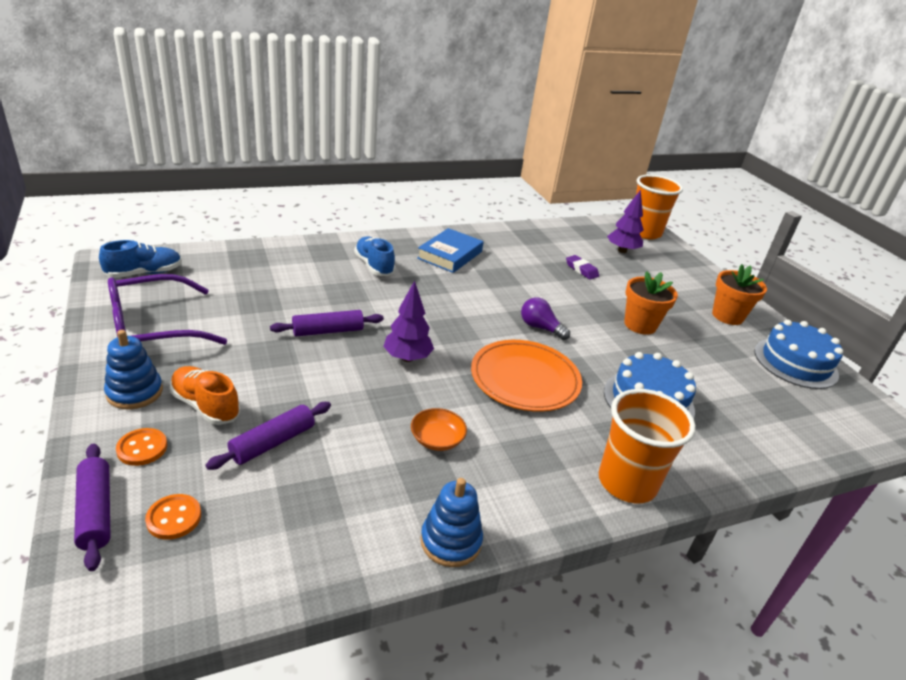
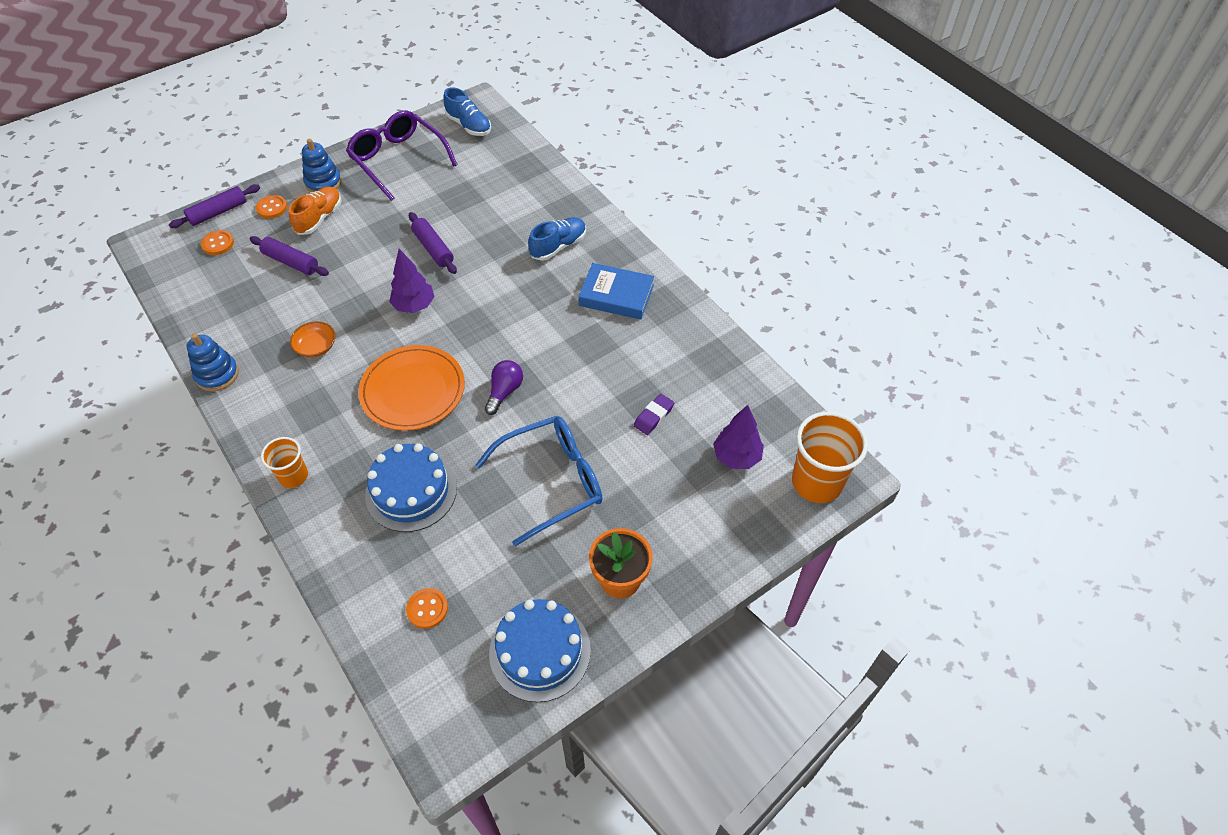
camera: 80 degrees right, 20 degrees up
orange cup [599,389,696,503] -> orange cup [261,437,308,488], size x0.57
orange flower pot [624,271,678,335] -> blue glasses [476,416,603,546]
none -> orange button [406,588,448,629]

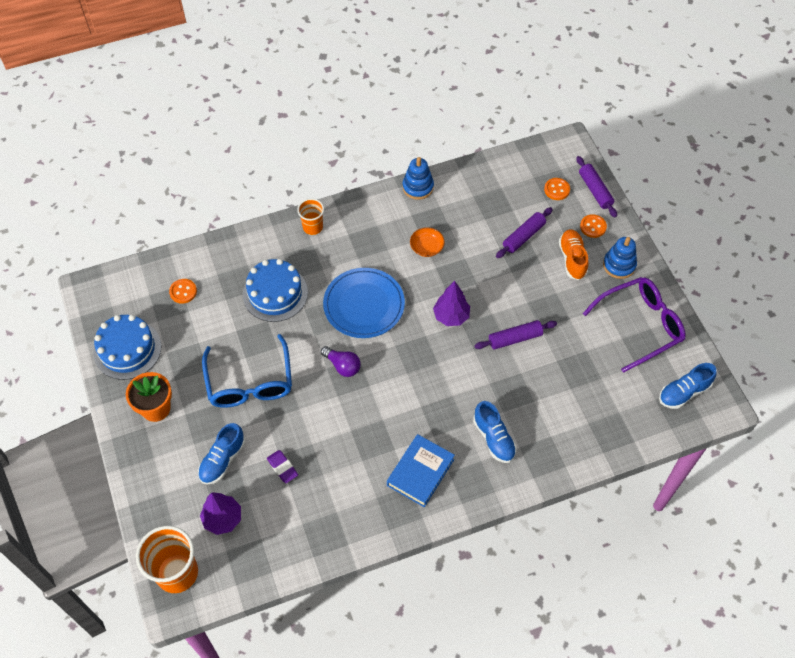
camera: 105 degrees right, 5 degrees up
orange shoe [289,186,342,235] -> orange shoe turned 135 degrees counterclockwise [559,229,589,280]
orange plate [358,345,465,431] -> blue plate [323,268,405,338]
none -> blue shoe [198,423,245,484]

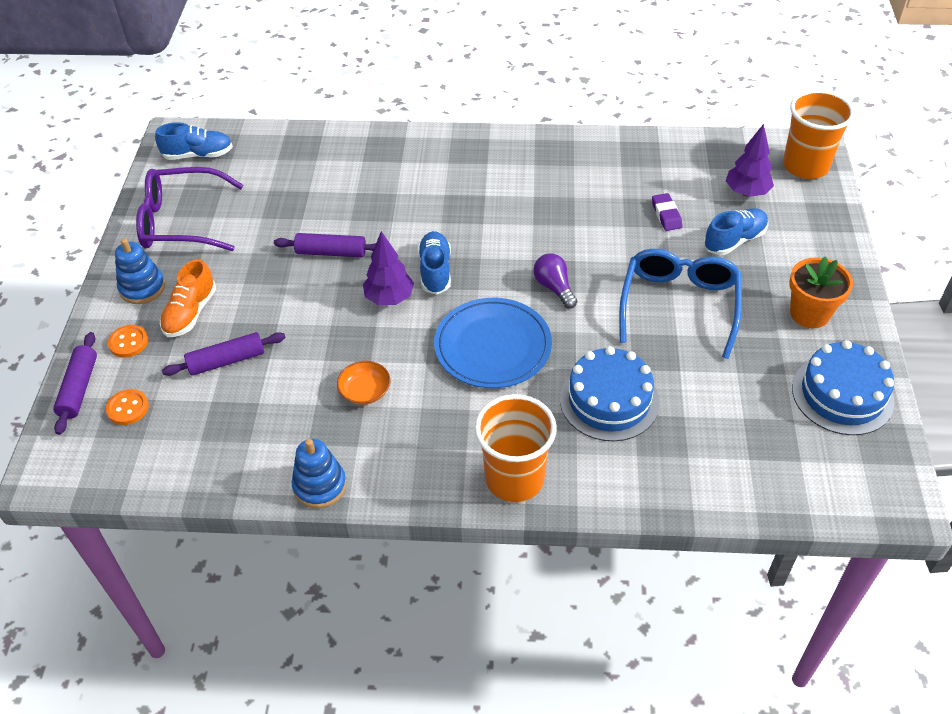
camera: 155 degrees left, 10 degrees down
orange button [169,279,197,304] -> none
orange cup [297,198,324,235] -> orange cup [475,394,557,502], size x1.75
blue book [387,434,455,507] -> none
blue shoe [473,401,517,463] -> blue shoe moved to [418,231,451,295]

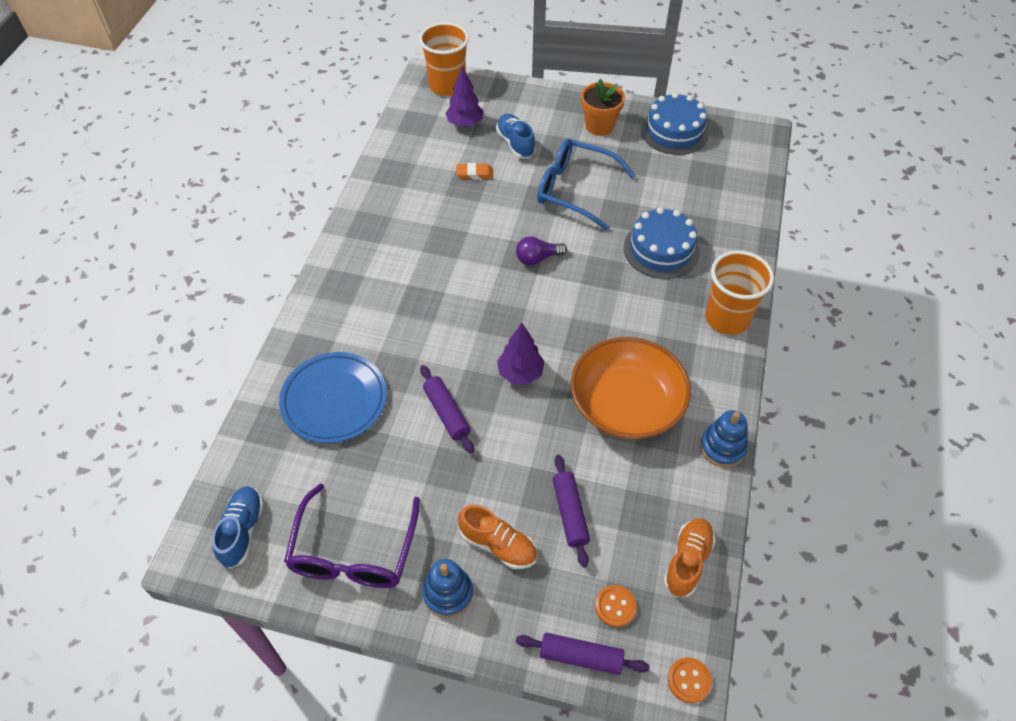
camera: 80 degrees left, 5 degrees up
orange button [108,325,148,358] -> orange button moved to [668,657,712,703]
purple rolling pin [274,233,376,257] -> purple rolling pin turned 45 degrees counterclockwise [420,365,474,454]
orange bowl [337,361,391,405] -> orange bowl [571,337,691,439], size x2.49
blue shoe [418,231,451,295] -> none
blue plate [434,298,552,388] -> blue plate moved to [279,352,387,443]
purple eraser [652,193,682,231] -> orange eraser [456,163,493,180]
none -> orange shoe [664,518,715,597]

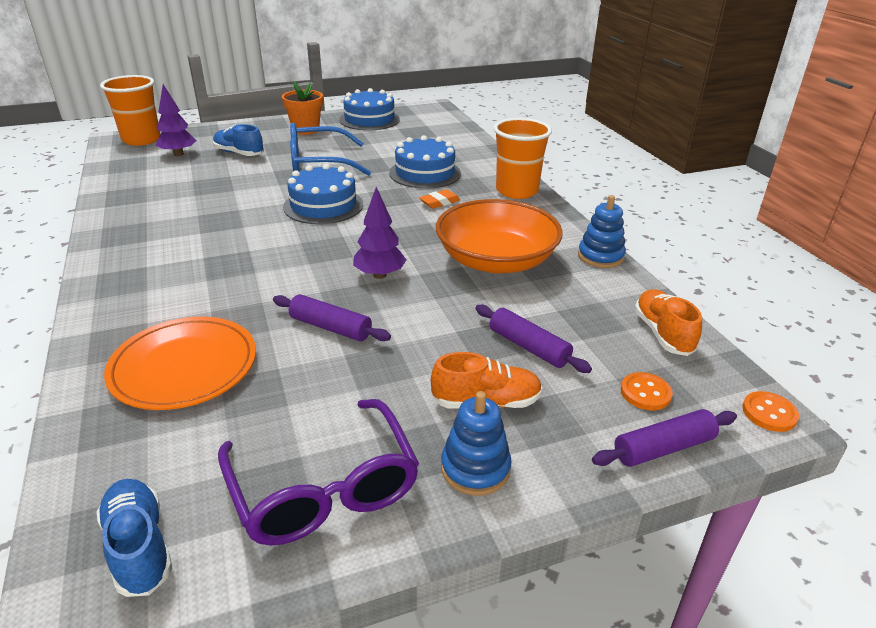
camera: 35 degrees left, 20 degrees down
blue plate [279,352,387,443] -> orange plate [104,316,256,410]
orange eraser [456,163,493,180] -> orange eraser moved to [419,189,460,209]
purple light bulb [516,236,567,265] -> blue cake [283,164,363,224]

